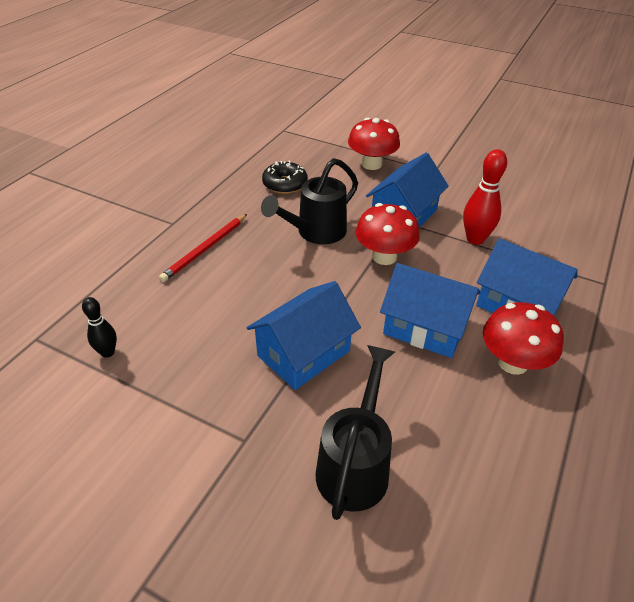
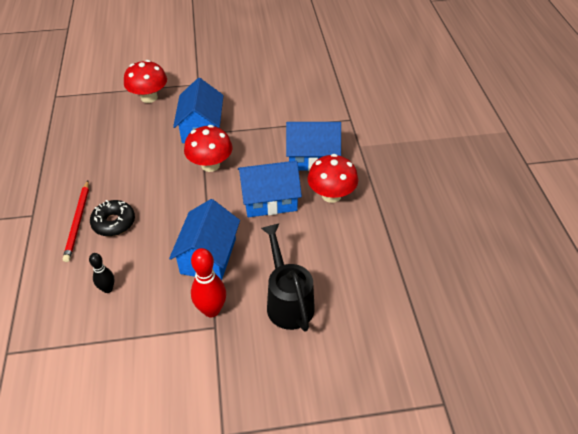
camera: 35 degrees left, 5 degrees up
black bowling pin [82,297,117,358] -> black bowling pin moved to [89,253,115,293]
black watering can [261,158,358,244] -> none
black donut [262,160,308,194] -> black donut moved to [90,200,135,236]
red bowling pin [463,149,507,245] -> red bowling pin moved to [191,248,226,317]

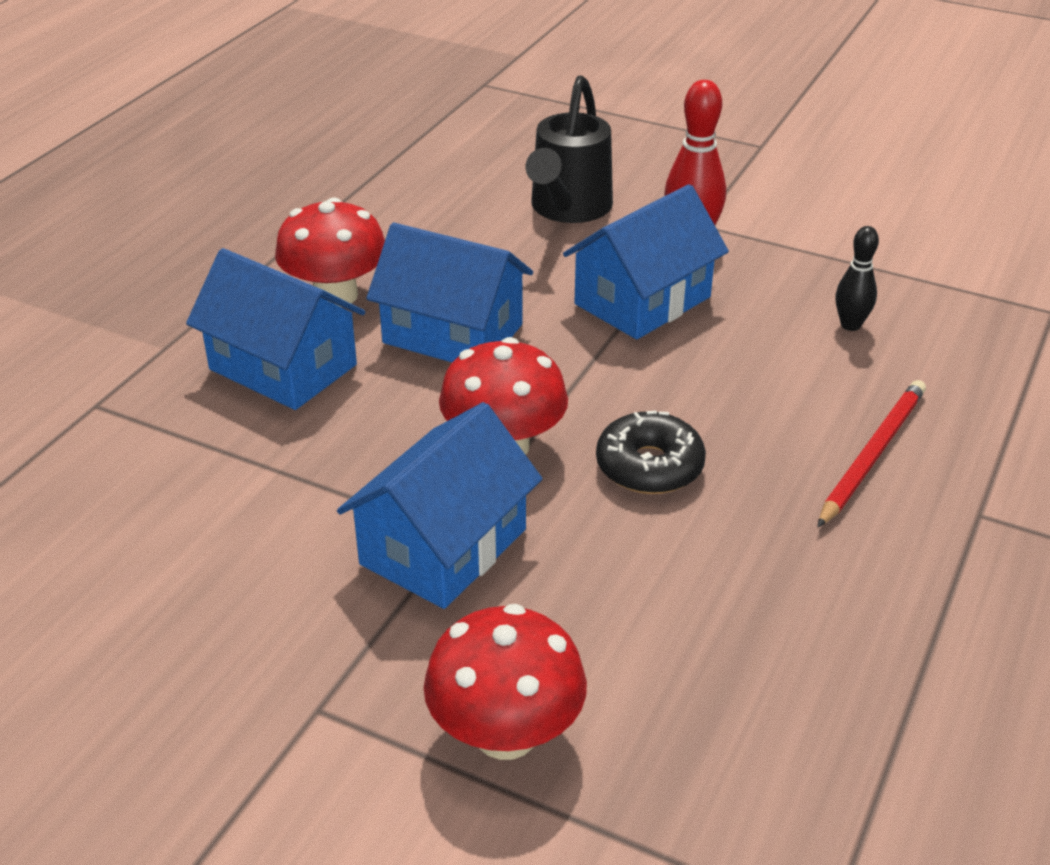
camera: 145 degrees left, 10 degrees down
black donut [90,200,135,236] -> black donut moved to [596,410,706,494]

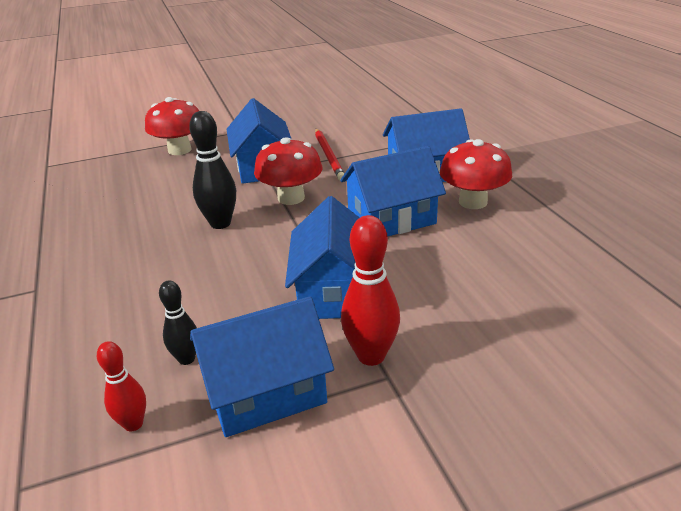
camera: 135 degrees right, 5 degrees down
black watering can [525,75,613,223] -> none
black donut [596,410,706,494] -> black bowling pin [189,111,236,229]
red pencil [817,380,926,527] -> red pencil moved to [315,129,345,180]
none -> red bowling pin [97,341,146,431]
none -> blue house [190,296,334,437]

